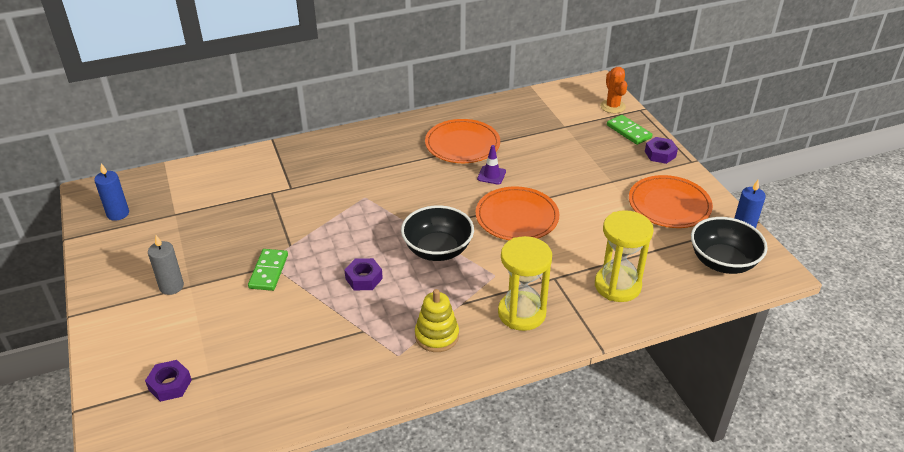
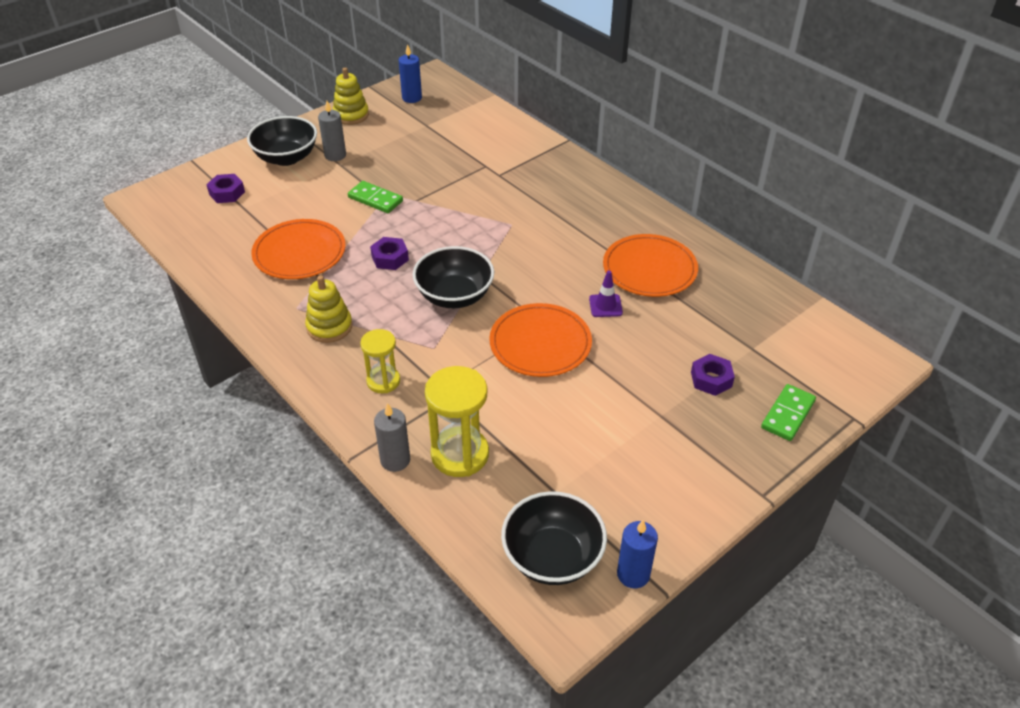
camera: 70 degrees right, 5 degrees up
green domino [248,249,288,291] -> green domino turned 45 degrees clockwise [348,181,403,213]
yellow hourglass [498,236,552,331] -> yellow hourglass [360,329,400,393], size x0.62
orange cactus [600,67,627,113] -> none
orange plate [629,175,713,228] -> orange plate moved to [251,219,346,279]
purple nut [645,137,678,164] -> purple nut moved to [691,354,735,396]
none -> black bowl [247,116,317,166]
none -> yellow stacking toy [333,68,369,125]
none -> grey candle [374,403,410,472]

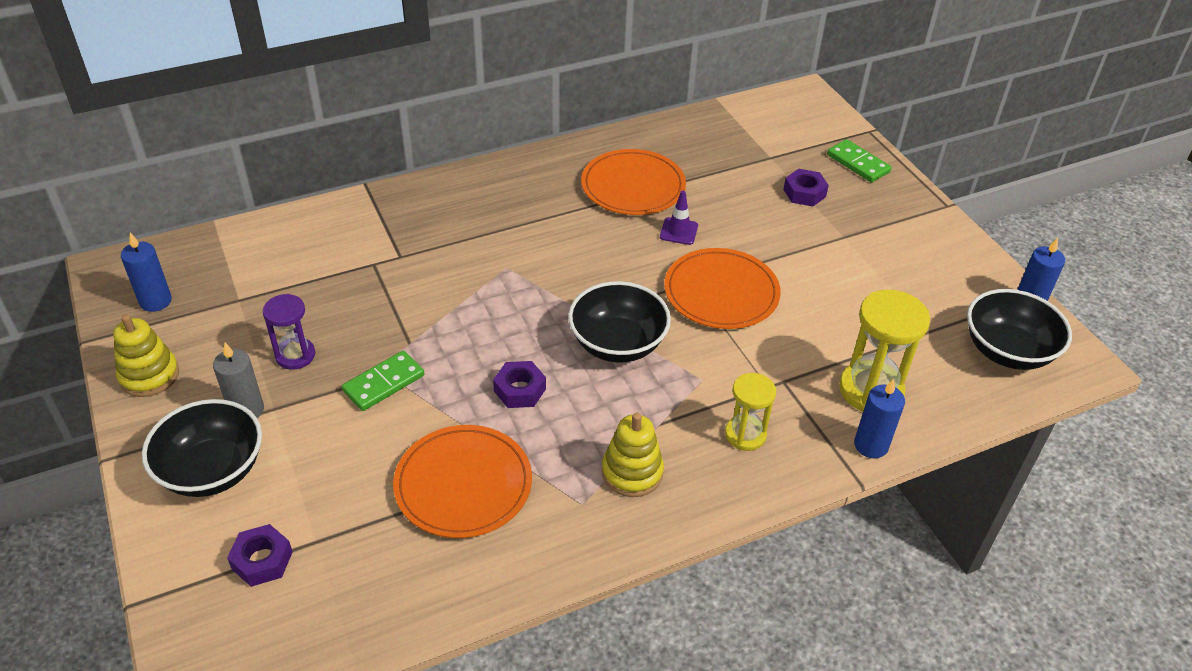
camera: 75 degrees left, 0 degrees up
grey candle [374,403,410,472] -> blue candle [854,379,905,458]
none -> purple hourglass [263,294,315,370]

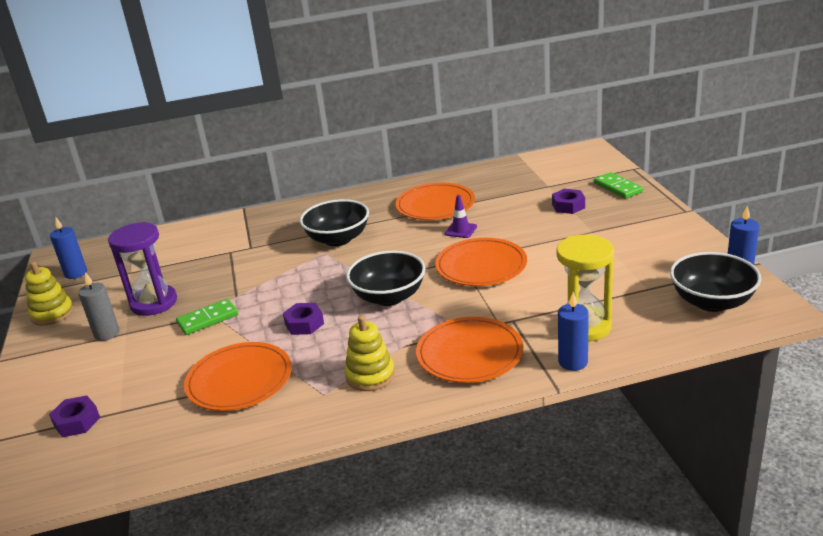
camera: 15 degrees right, 15 degrees down
black bowl [142,399,262,497] -> black bowl moved to [300,199,369,246]
purple hourglass [263,294,315,370] -> purple hourglass [108,222,177,316], size x1.61
yellow hourglass [725,373,776,451] -> orange plate [416,317,523,383]

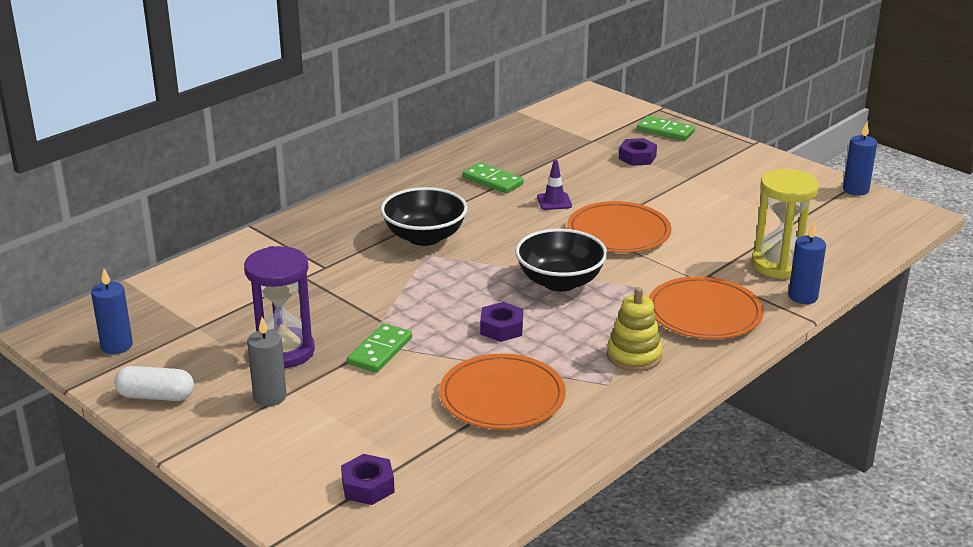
camera: 35 degrees left, 0 degrees up
yellow stacking toy [25,262,74,326] -> white capsule [114,366,194,401]
orange plate [395,183,475,220] -> green domino [463,163,524,193]
black bowl [670,252,761,312] -> none

